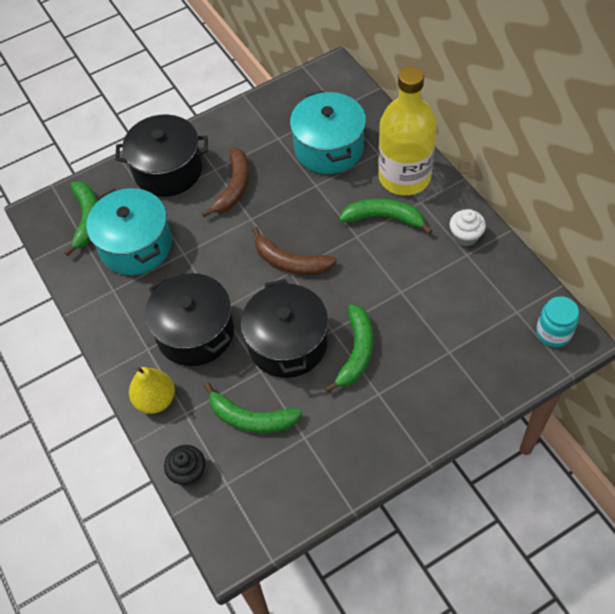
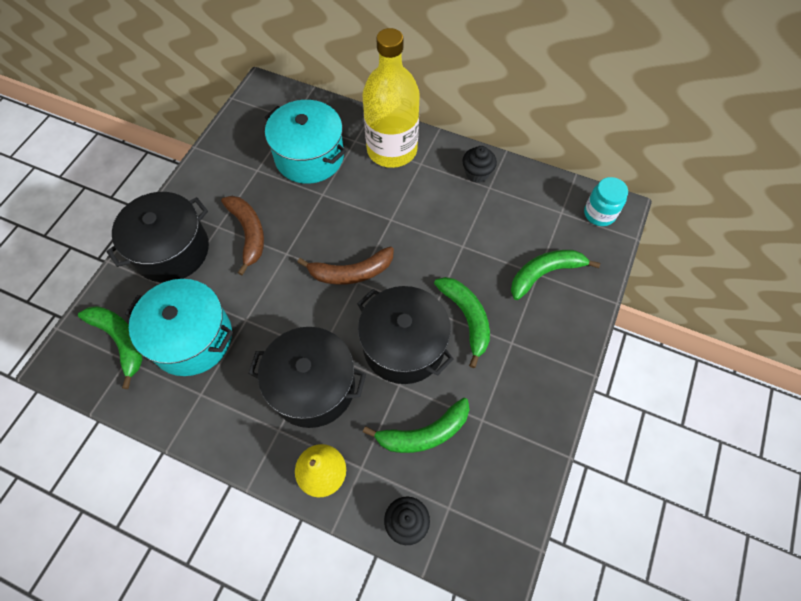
camera: 40 degrees left, 5 degrees up
green banana [339,198,432,234] -> green banana moved to [511,250,600,300]
white cupcake [450,209,486,246] -> black cupcake [462,146,497,183]

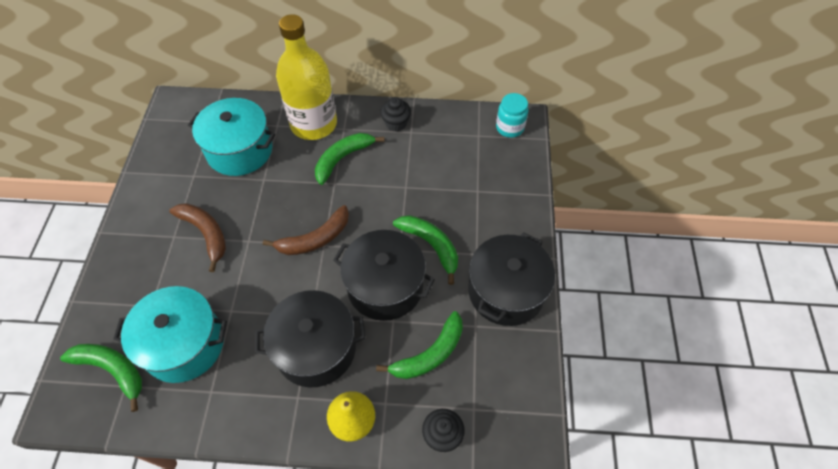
camera: 20 degrees left, 5 degrees down
black pot [106,192,209,282] -> black pot moved to [468,232,555,326]
green banana [511,250,600,300] -> green banana moved to [315,133,384,185]

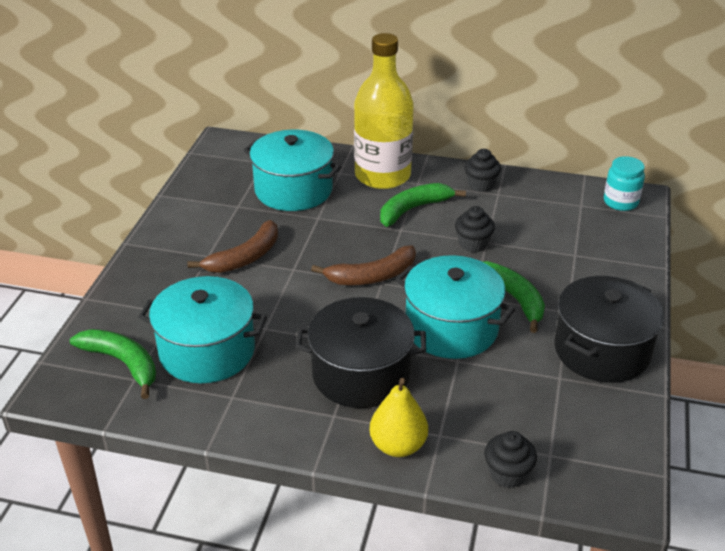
camera: 10 degrees right, 20 degrees down
brown banana [169,203,226,272] -> brown banana turned 75 degrees clockwise [187,220,278,273]
black pot [333,230,435,321] -> turquoise pot [396,255,515,359]
green banana [376,311,463,379] -> none
none -> black cupcake [455,206,495,252]

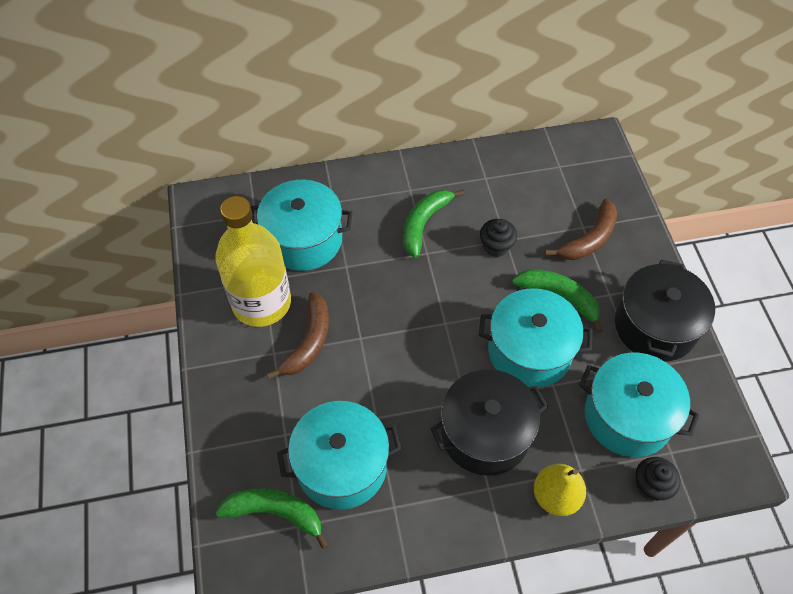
camera: 25 degrees left, 20 degrees up
brown banana [311,245,416,285] -> brown banana moved to [545,199,617,260]
yellow bottle [354,33,414,189] -> yellow bottle moved to [215,196,291,327]
black cupcake [464,149,501,192] -> none
turquoise jar [604,156,645,211] -> none
none -> turquoise pot [579,353,699,457]

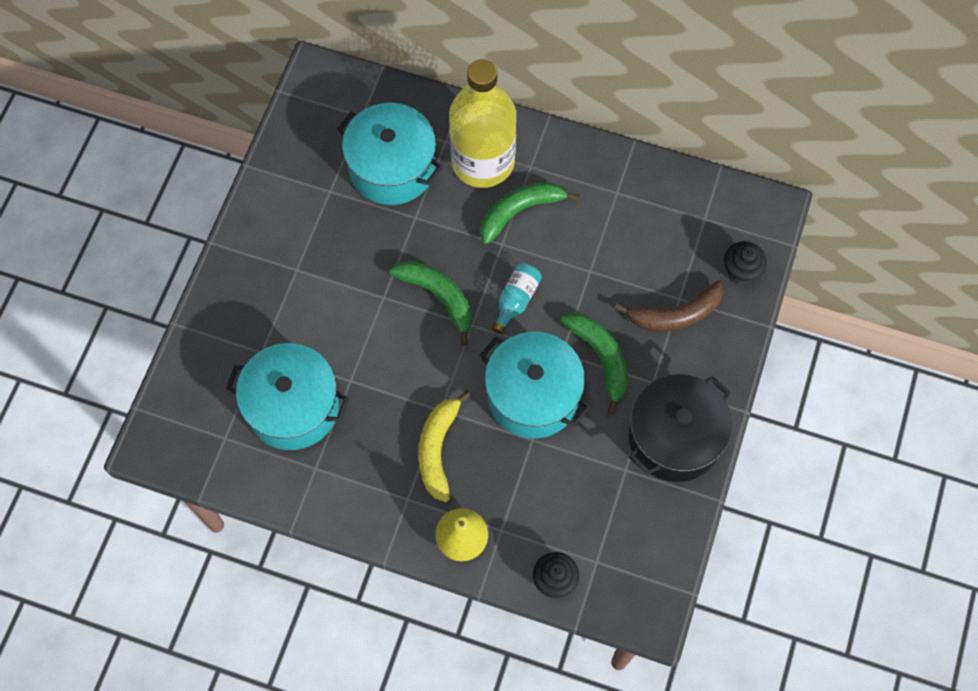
camera: 30 degrees right, 10 degrees up
yellow bottle [215,196,291,327] -> yellow bottle moved to [449,59,516,188]
green banana [215,489,329,549] -> green banana moved to [389,261,471,345]
brown banana [266,292,329,379] -> none
black pot [430,369,548,476] -> yellow banana [418,391,471,502]
black cupcake [480,219,517,257] -> black cupcake moved to [724,241,767,284]
turquoise pot [579,353,699,457] -> none
none -> turquoise bottle [492,263,542,334]

